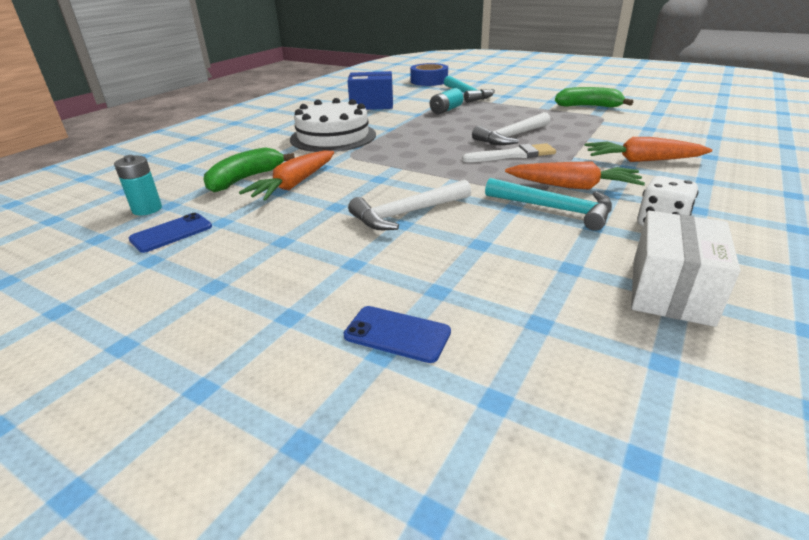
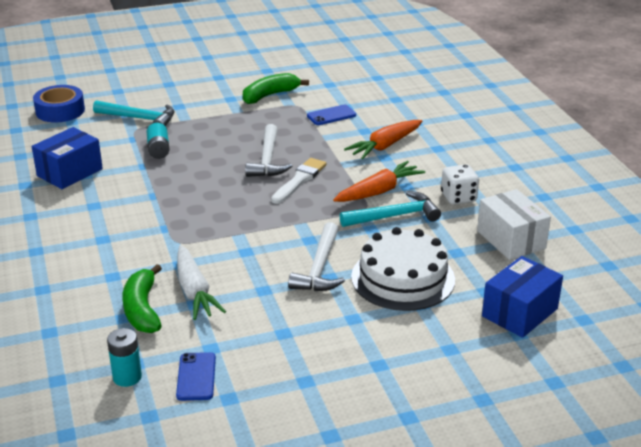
camera: 50 degrees left, 0 degrees up
orange carrot [239,150,334,200] -> white carrot [177,245,226,320]
white cake [290,98,376,152] -> white cake moved to [351,227,455,311]
blue phone [344,306,451,363] -> blue phone moved to [307,105,356,125]
none -> blue box [482,256,563,338]

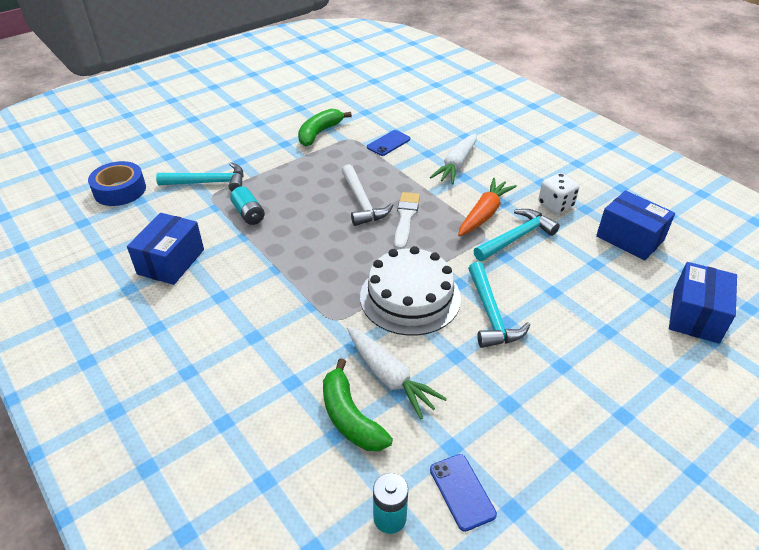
camera: 20 degrees left, 10 degrees up
white hammer [288,222,345,291] -> turquoise hammer [468,262,530,348]
orange carrot [344,120,422,159] -> white carrot [430,134,477,184]
white cake [351,227,455,311] -> white cake moved to [360,246,461,336]
white box [477,189,551,260] -> blue box [596,190,675,261]

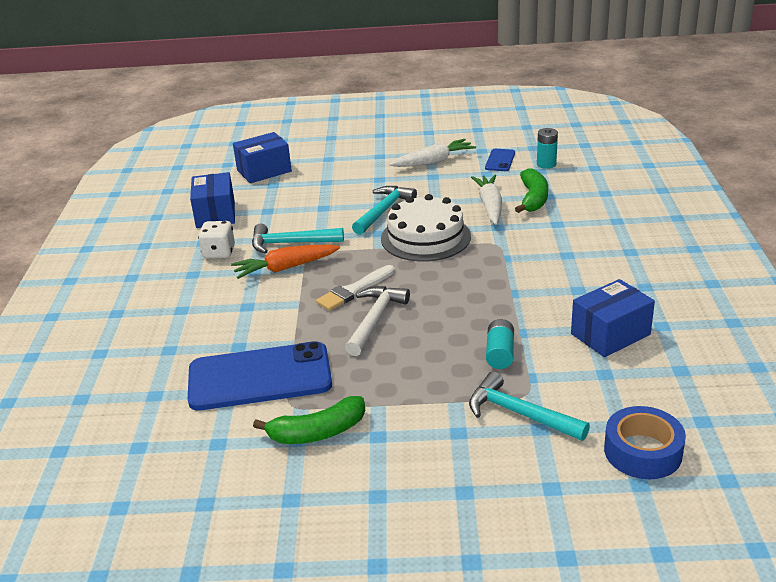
camera: 140 degrees left, 10 degrees down
blue phone [367,130,410,156] -> blue phone [188,341,332,411], size x2.24
white carrot [430,134,477,184] -> white carrot moved to [389,139,476,167]

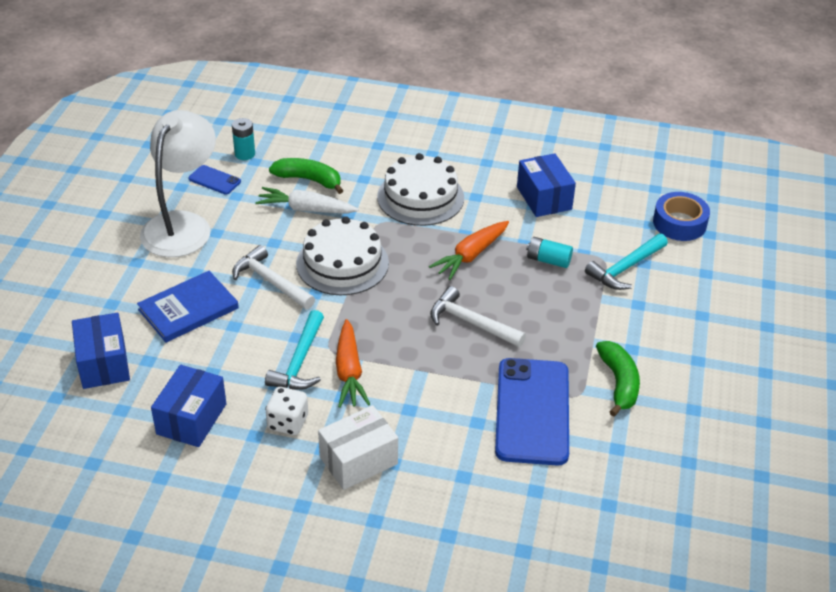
camera: 80 degrees left, 10 degrees up
blue box [190,172,235,228] -> blue box turned 75 degrees counterclockwise [151,365,227,447]
white brush [316,265,395,311] -> none
turquoise hammer [352,186,417,235] -> white hammer [232,245,315,309]
white carrot [389,139,476,167] -> white lamp [140,110,216,257]
none -> blue book [137,271,239,343]
none -> white box [318,405,398,490]
none -> white cake [377,153,464,226]
none -> orange carrot [429,221,509,280]

